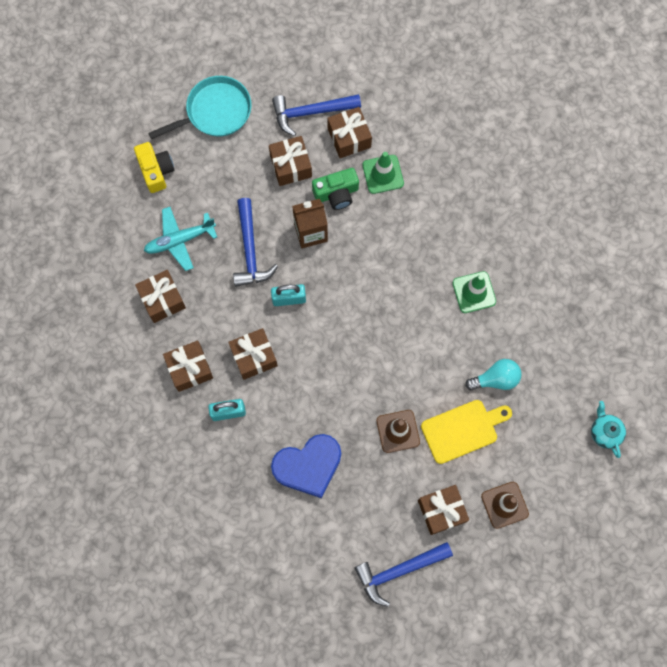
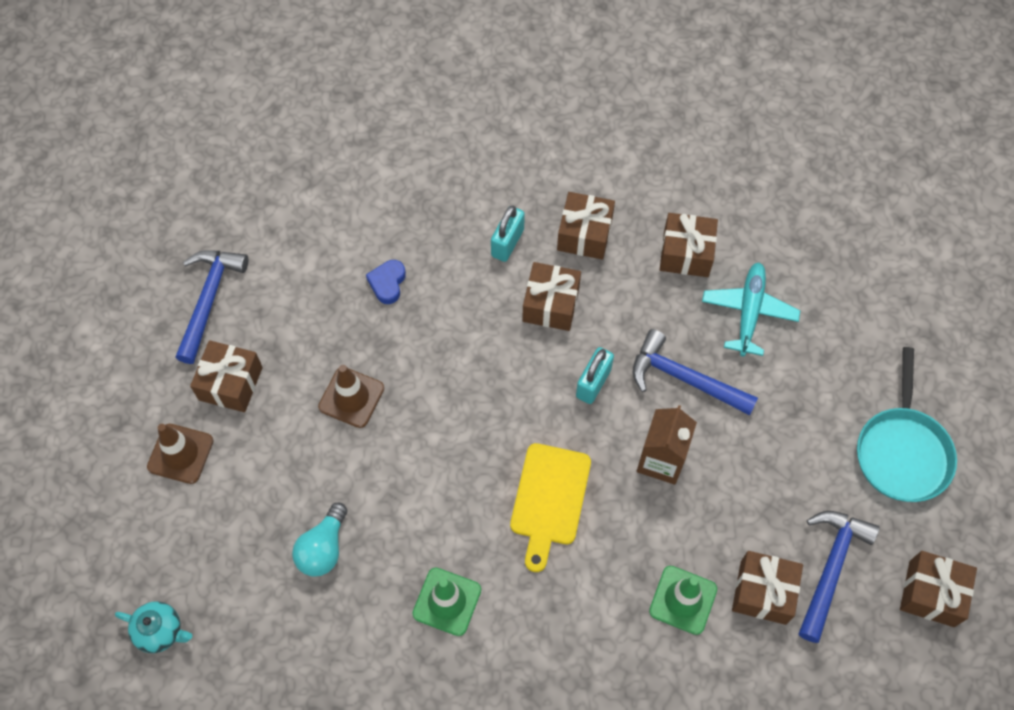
camera: 125 degrees right, 10 degrees down
yellow camera [134,142,175,193] -> none
brown gift [269,136,312,186] -> brown gift moved to [900,551,977,627]
blue heart [271,434,341,498] -> blue heart [366,260,406,304], size x0.48
green camera [312,168,359,210] -> none
yellow cutting board [421,400,512,464] -> yellow cutting board moved to [510,443,591,572]

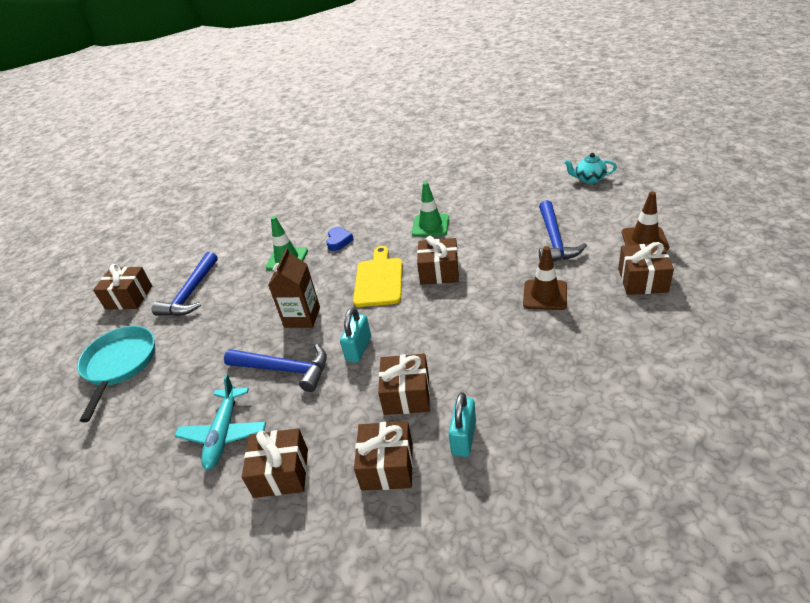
camera: 175 degrees right, 25 degrees down
blue hammer [175,250,248,364] -> blue hammer moved to [539,200,587,261]
turquoise light bulb [292,503,348,577] -> none
blue heart [366,260,406,304] -> blue heart moved to [326,227,354,251]
brown gift [732,551,803,625] -> brown gift moved to [417,236,459,285]

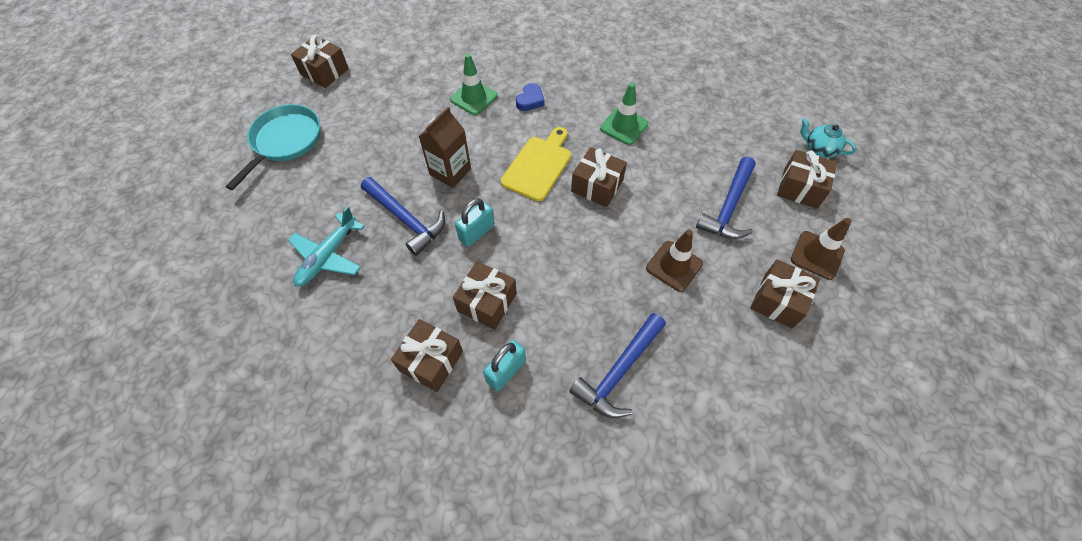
camera: 20 degrees right, 20 degrees up
blue hammer [151,252,218,316] -> blue hammer moved to [569,313,666,418]
brown gift [242,428,308,498] -> brown gift moved to [777,150,837,209]

